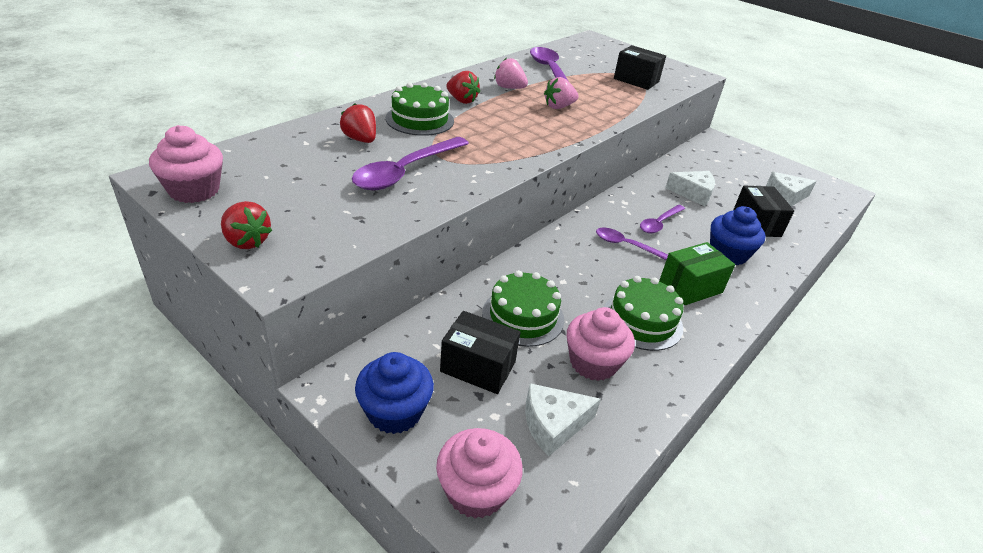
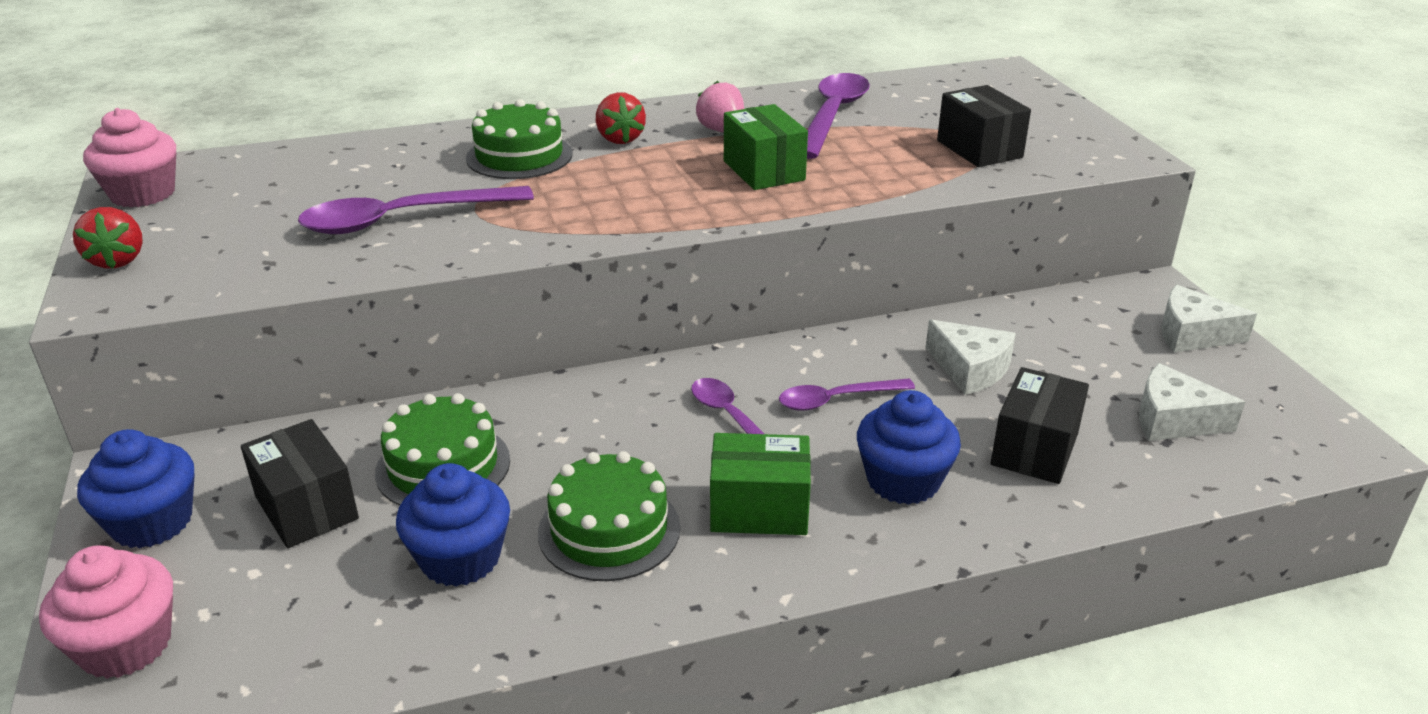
camera: 35 degrees right, 5 degrees down
red strawberry [340,103,376,143] -> none
white cheese [525,383,601,456] -> white cheese moved to [1161,285,1257,352]
pink strawberry [544,77,579,109] -> green box [724,104,808,190]
pink cupcake [567,307,635,381] -> blue cupcake [396,463,510,587]

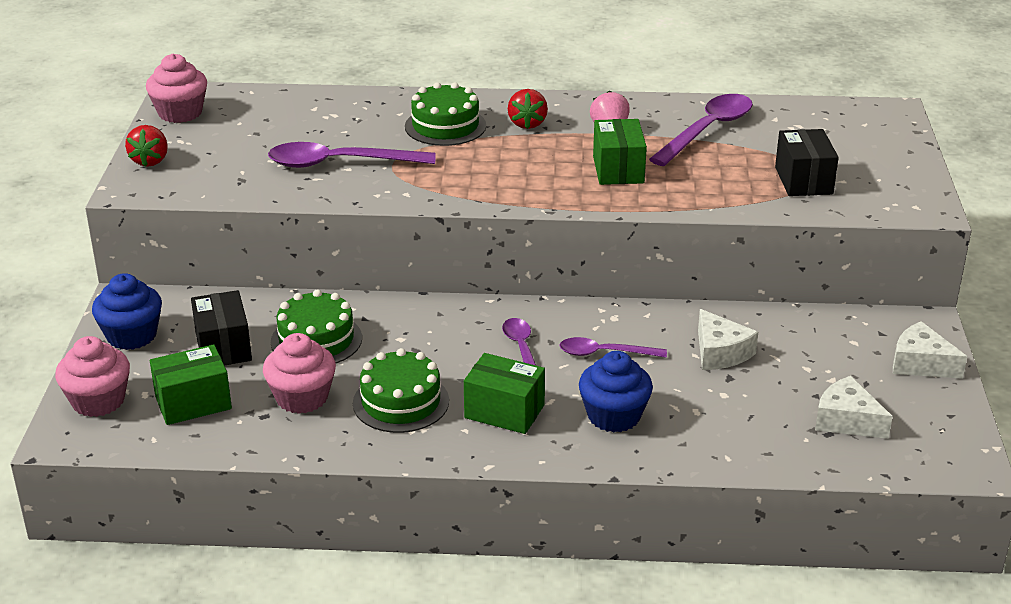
camera: 20 degrees right, 0 degrees up
blue cupcake [396,463,510,587] -> pink cupcake [263,333,336,414]
black box [991,367,1089,484] -> none
none -> green box [150,344,232,425]

